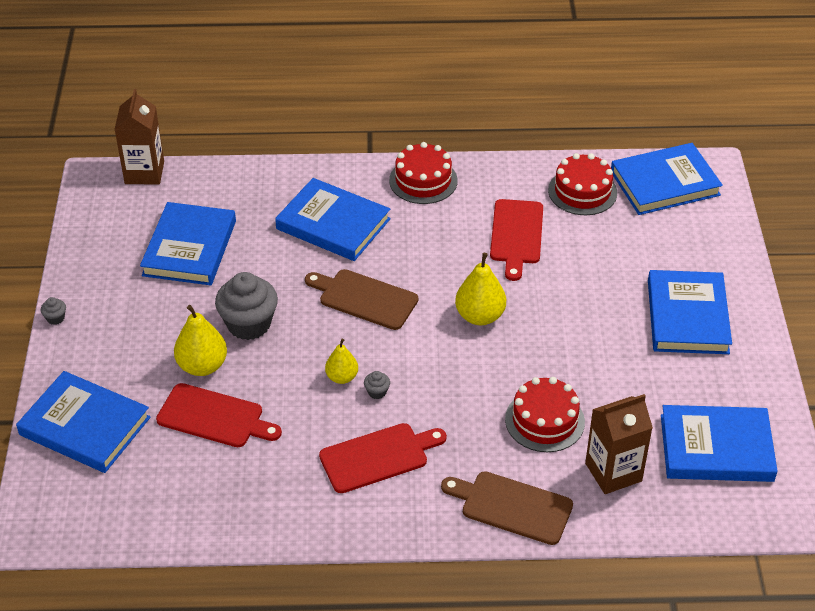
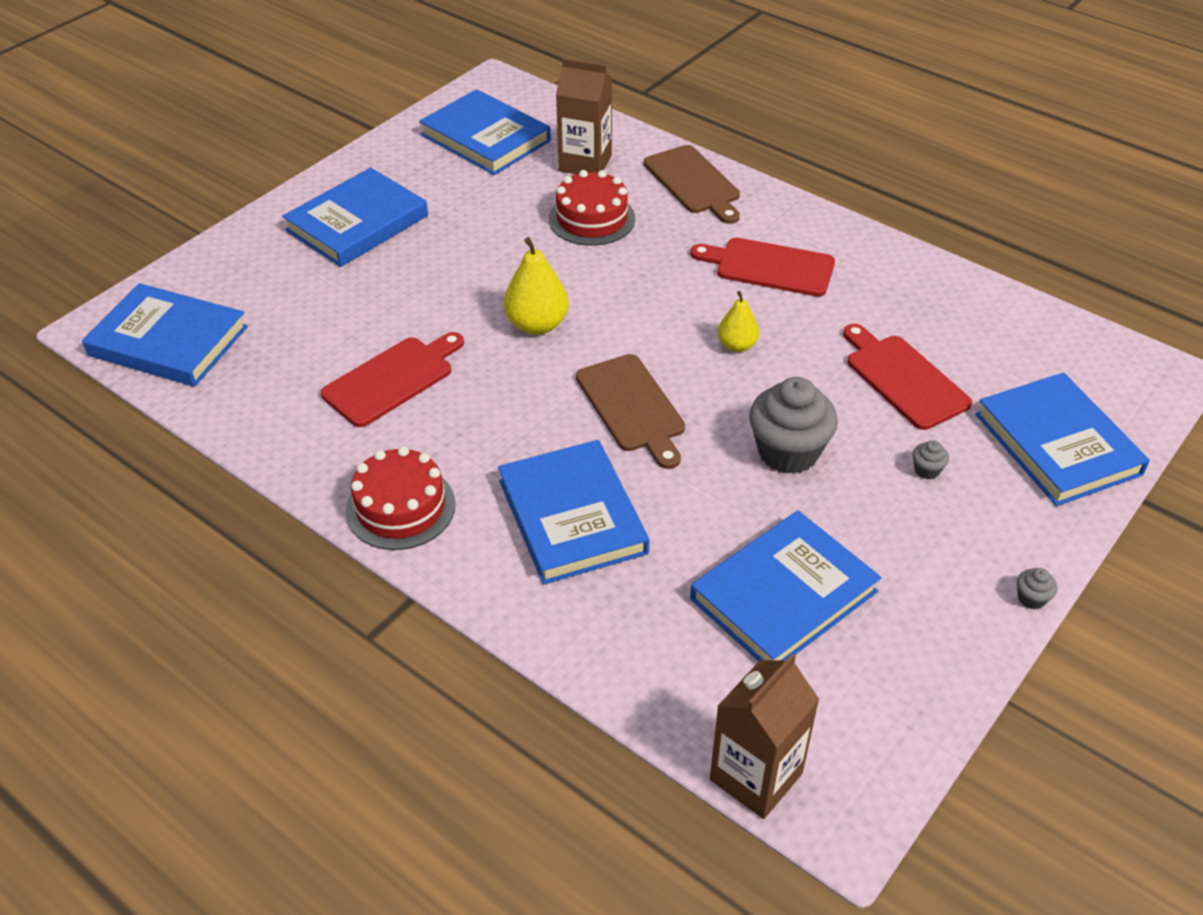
camera: 140 degrees left, 0 degrees up
yellow pear [174,305,227,376] -> none
grey cupcake [364,371,390,399] -> grey cupcake moved to [912,440,949,479]
red cake [548,153,617,215] -> none

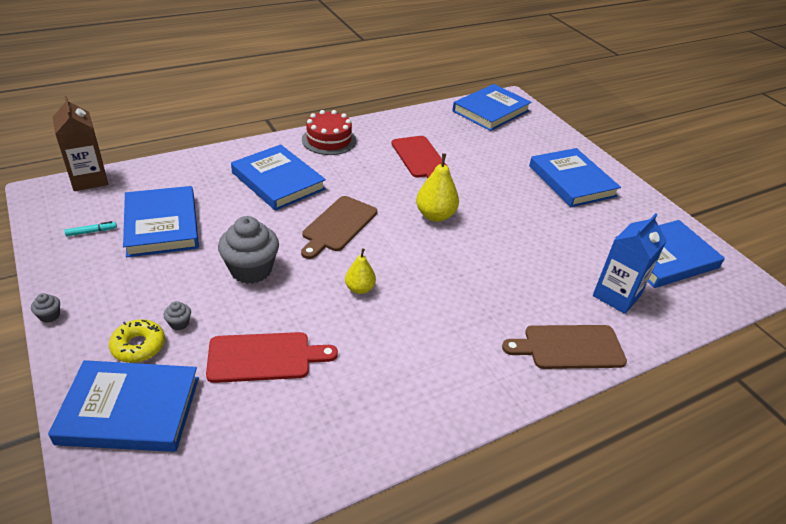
camera: 110 degrees right, 5 degrees down
blue book [498,440,650,585] -> blue book turned 45 degrees clockwise [231,144,326,211]
red cake [549,170,635,246] -> none
brown carton [556,58,612,174] -> blue carton [593,213,667,314]
brown cutting board [576,354,685,469] -> brown cutting board turned 60 degrees counterclockwise [301,196,377,259]
red cutting board [690,238,835,297] -> none
none -> turquoise marker [65,221,117,236]
none -> yellow donut [109,319,165,363]

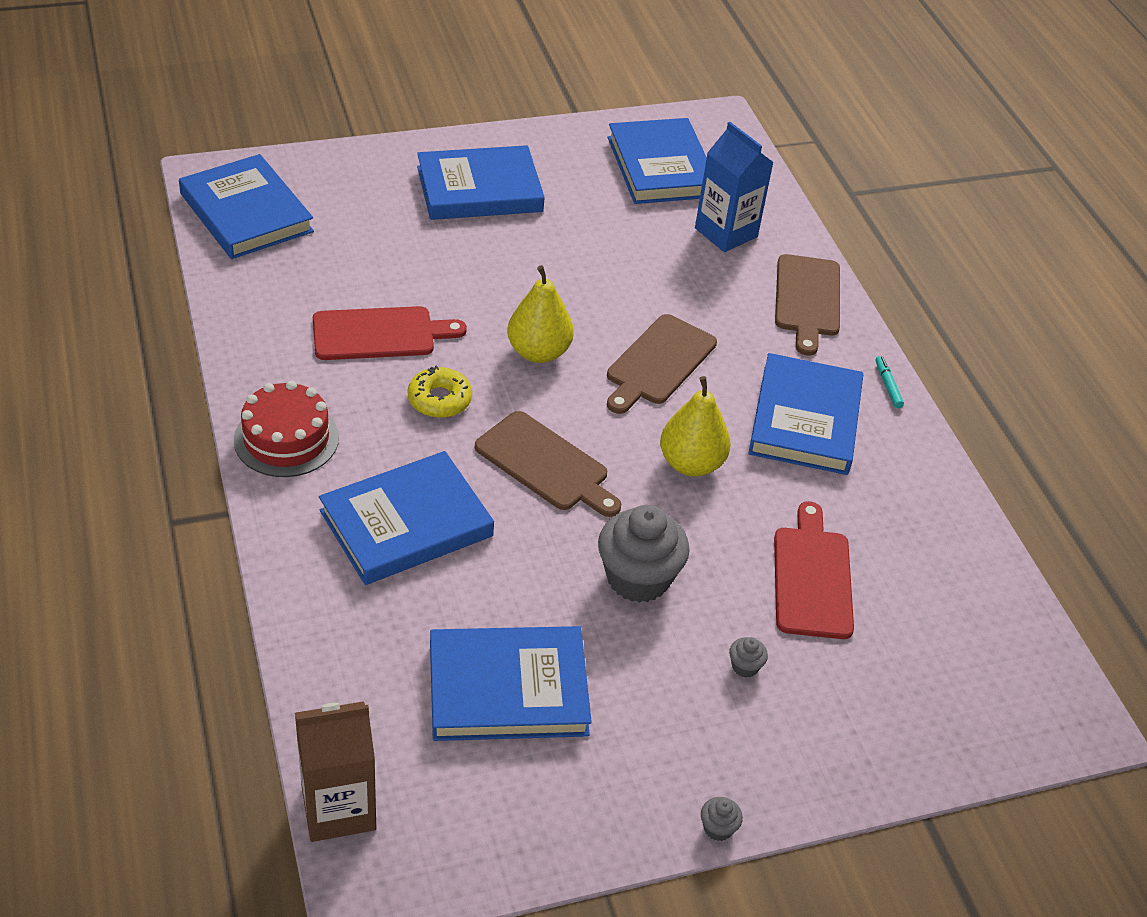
camera: 80 degrees left, 5 degrees up
blue book [48,360,199,452] -> blue book moved to [748,353,863,475]
turquoise marker [65,221,117,236] -> turquoise marker moved to [875,356,904,408]
yellow donut [109,319,165,363] -> yellow donut moved to [408,365,472,418]
yellow pear [345,248,376,294] -> yellow pear [660,376,731,477], size x1.59
none -> brown cutting board [607,314,717,414]

